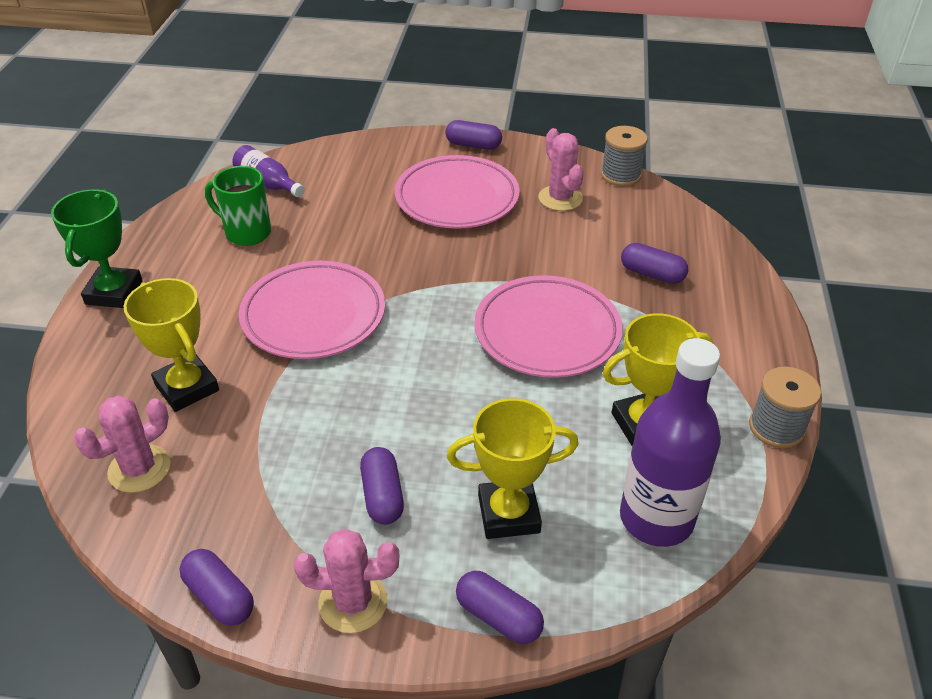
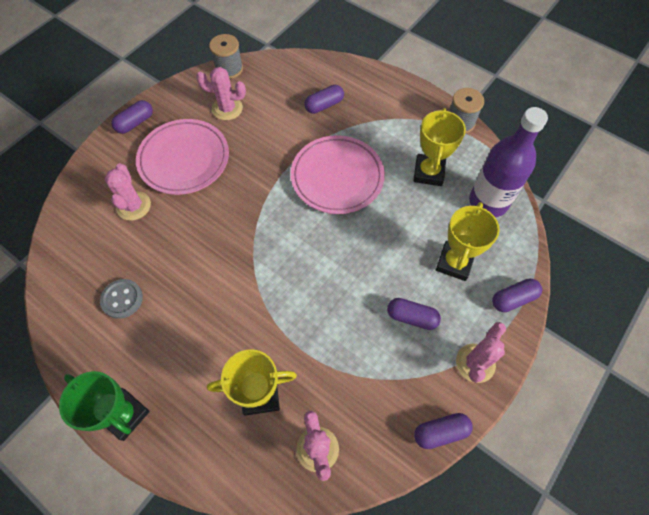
camera: 60 degrees left, 20 degrees up
green mug [205,166,271,246] -> grey button [100,279,143,319]
purple bottle [233,145,305,197] -> none
pink plate [239,261,385,359] -> none
none -> pink cactus [105,163,151,221]

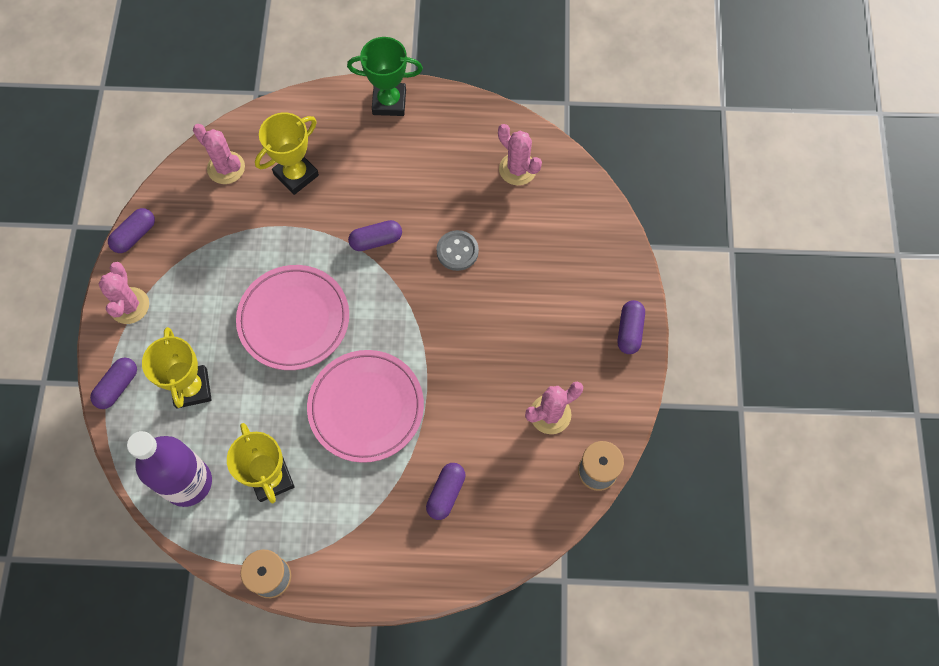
camera: 145 degrees right, 5 degrees up
grey button [100,279,143,319] -> grey button moved to [436,230,479,271]
pink cactus [105,163,151,221] -> pink cactus moved to [498,124,542,186]
pink plate [136,119,229,195] -> pink plate moved to [236,265,349,370]
purple capsule [387,298,441,330] -> purple capsule moved to [348,220,402,251]

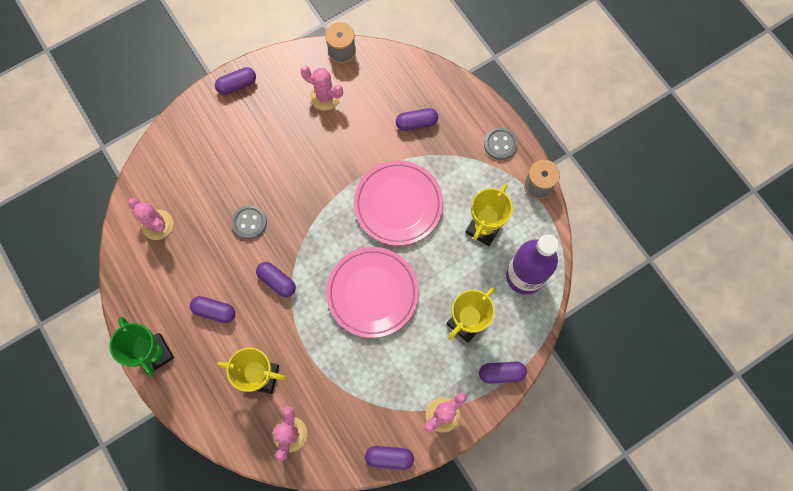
camera: 125 degrees left, 5 degrees up
pink cactus [498,124,542,186] -> pink cactus turned 60 degrees counterclockwise [128,198,173,240]
none -> purple capsule [190,296,235,323]
none -> grey button [484,127,518,160]

